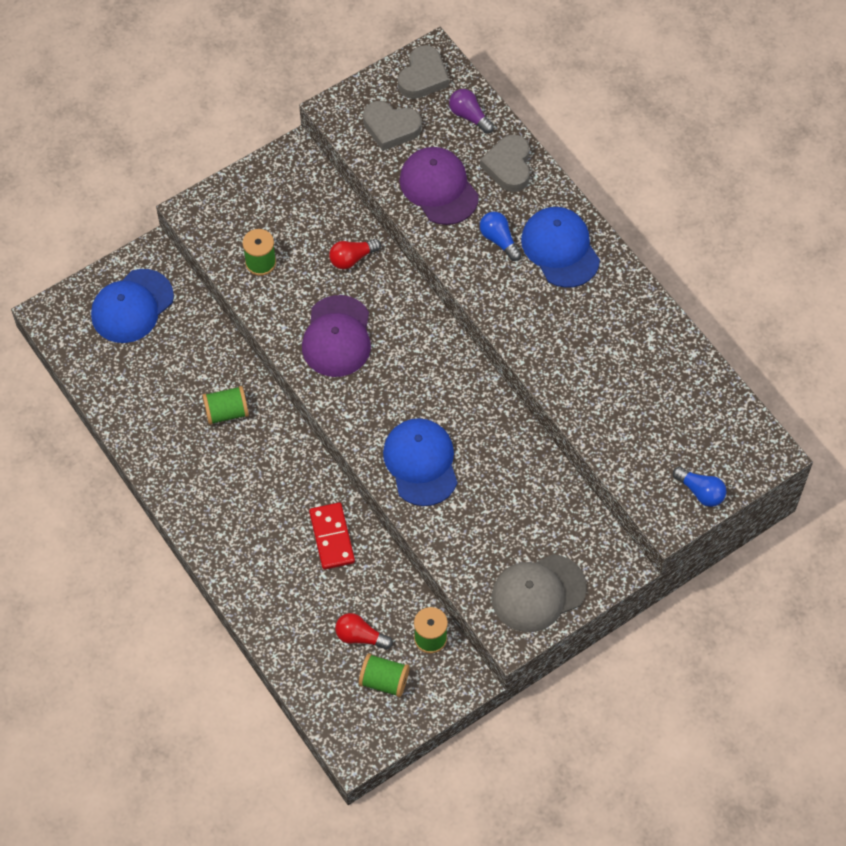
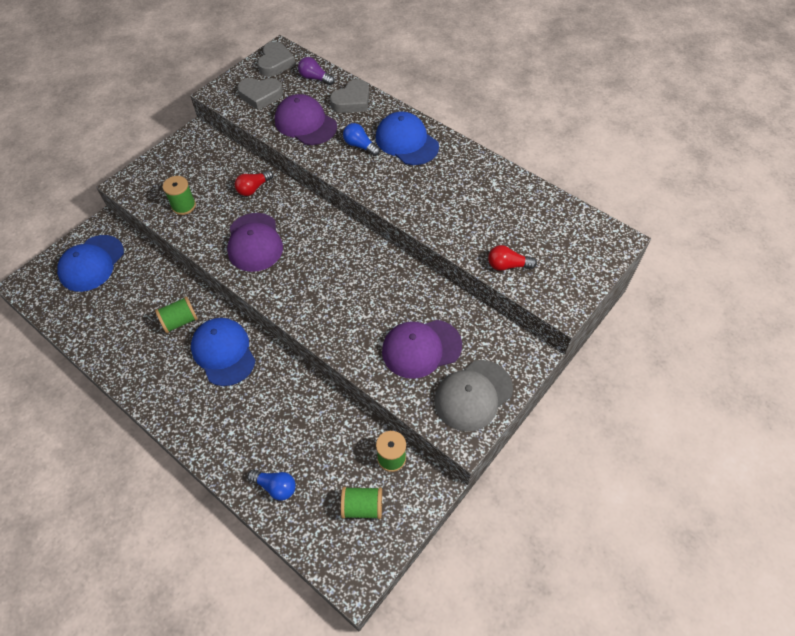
camera: 15 degrees left, 5 degrees down
red domino [309,503,355,570] -> none
red light bulb [335,613,393,650] -> red light bulb moved to [488,245,537,271]
blue cap [383,418,457,506] -> blue cap moved to [191,318,256,386]
grey heart [480,134,530,192] -> grey heart turned 120 degrees counterclockwise [330,79,369,113]
blue light bulb [673,467,726,507] -> blue light bulb moved to [247,469,296,501]
none -> purple cap [382,320,462,379]

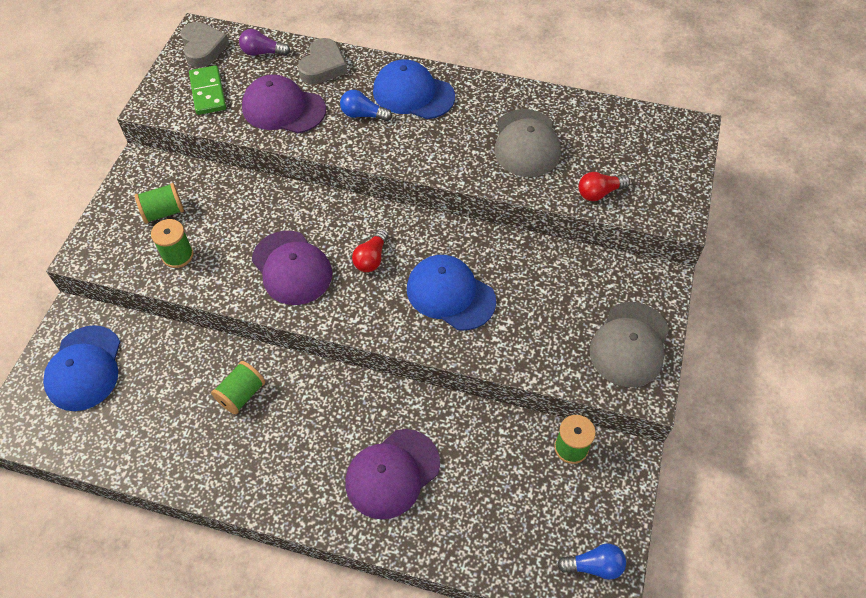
camera: 25 degrees left, 0 degrees up
blue cap [191,318,256,386] -> blue cap moved to [407,255,496,330]
red light bulb [235,170,273,196] -> red light bulb moved to [352,229,389,272]
grey heart [237,78,283,110] -> green domino [189,65,226,115]
blue light bulb [247,469,296,501] -> blue light bulb moved to [557,544,626,580]
green spool [341,487,382,519] -> green spool moved to [135,183,184,224]
purple cap [382,320,462,379] -> purple cap moved to [345,429,440,519]
none -> grey cap [494,109,561,177]

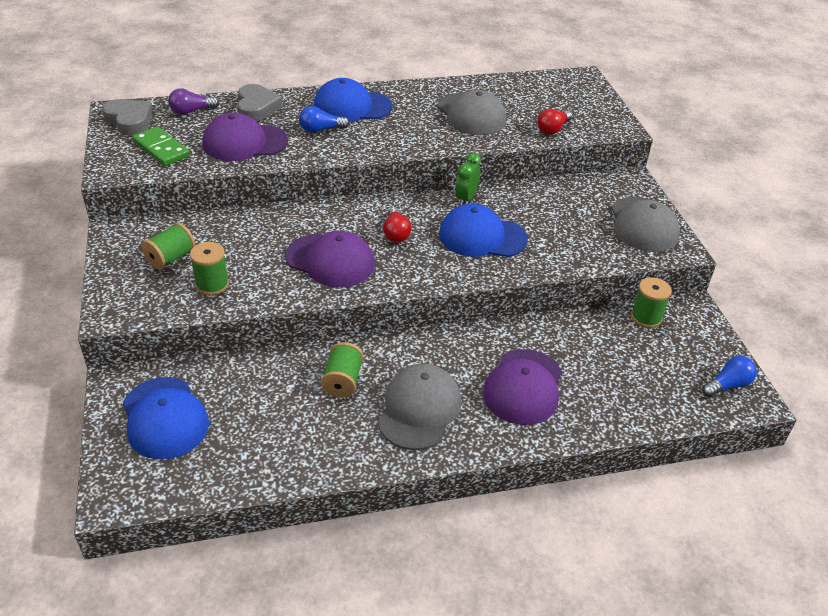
camera: 30 degrees left, 15 degrees down
none -> grey cap [377,364,461,450]
none -> green clock [455,153,481,205]

